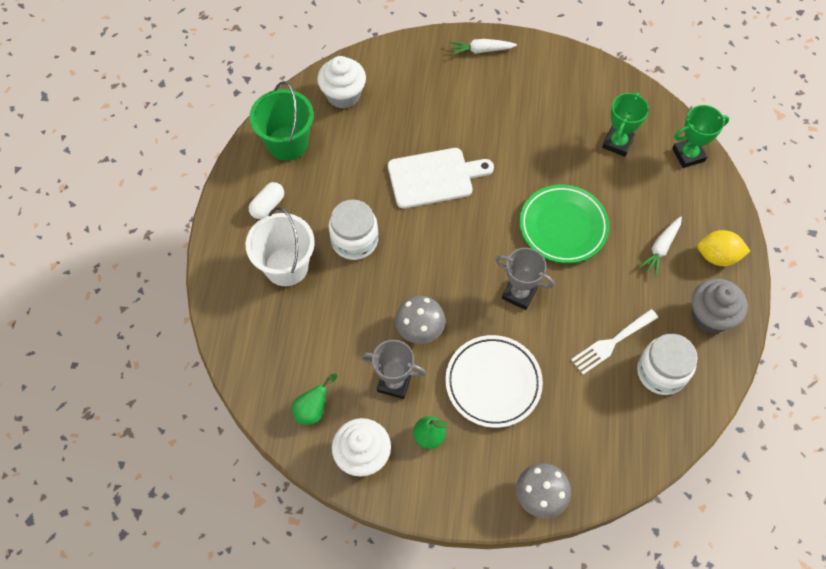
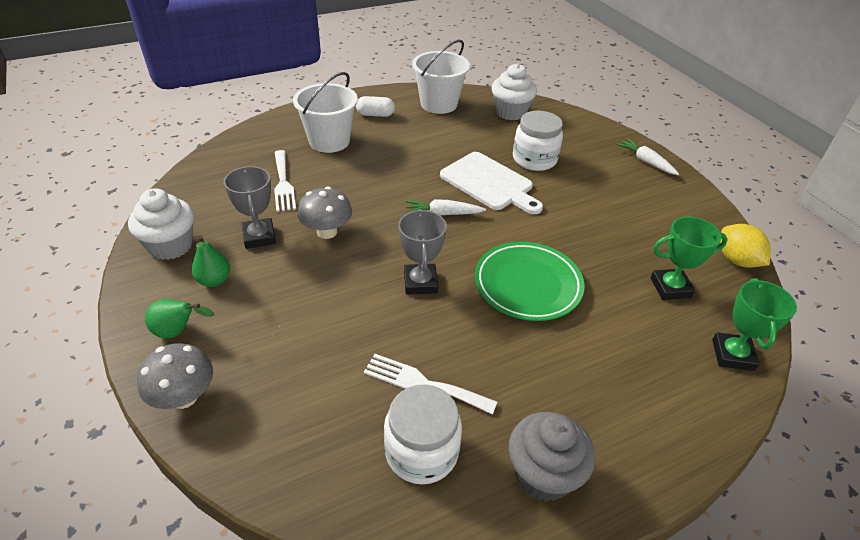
camera: 55 degrees right, 20 degrees down
green bucket [249,81,314,161] -> white bucket [412,40,470,114]
green pear [292,373,337,425] -> green pear moved to [145,299,214,338]
white jar [329,200,378,260] -> white jar moved to [513,111,563,171]
white plate [445,335,543,428] -> none
white carrot [639,216,682,277] -> white carrot moved to [406,200,486,215]
green trophy [672,105,729,168] -> green trophy turned 60 degrees clockwise [712,278,797,371]
yellow lemon [697,230,750,266] -> yellow lemon moved to [720,224,771,268]
none -> white fork [274,150,296,212]

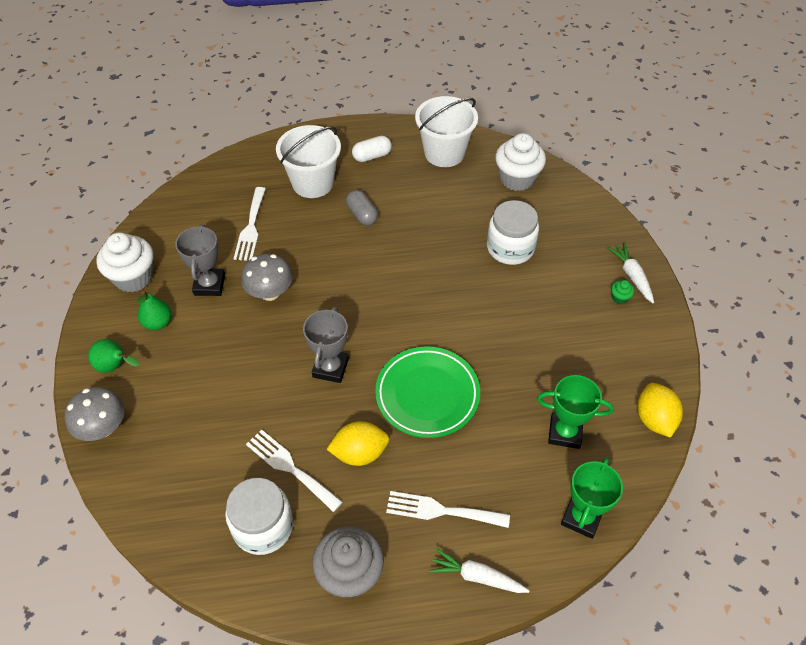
camera: 20 degrees right, 10 degrees up
white capsule [356,96,395,117] -> white capsule turned 45 degrees counterclockwise [352,136,392,162]
white carrot [406,200,486,215] -> white carrot moved to [429,548,530,593]
white cutting board [440,152,543,214] -> none
none -> yellow lemon [326,421,389,466]
none -> grey capsule [346,190,378,226]
none -> white fork [386,491,510,528]
none -> green cupcake [611,280,634,304]

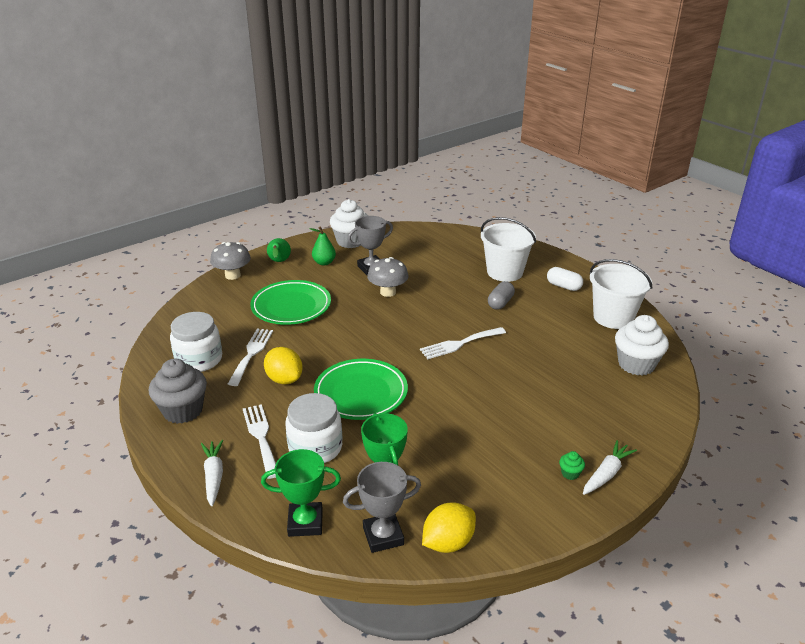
camera: 60 degrees right, 20 degrees down
white fork [234,187,266,261] -> white fork moved to [420,327,506,359]
grey trophy [303,307,349,383] -> grey trophy moved to [343,462,421,553]
white jar [487,200,539,265] -> white jar moved to [285,393,342,463]
none -> green plate [250,280,331,325]

